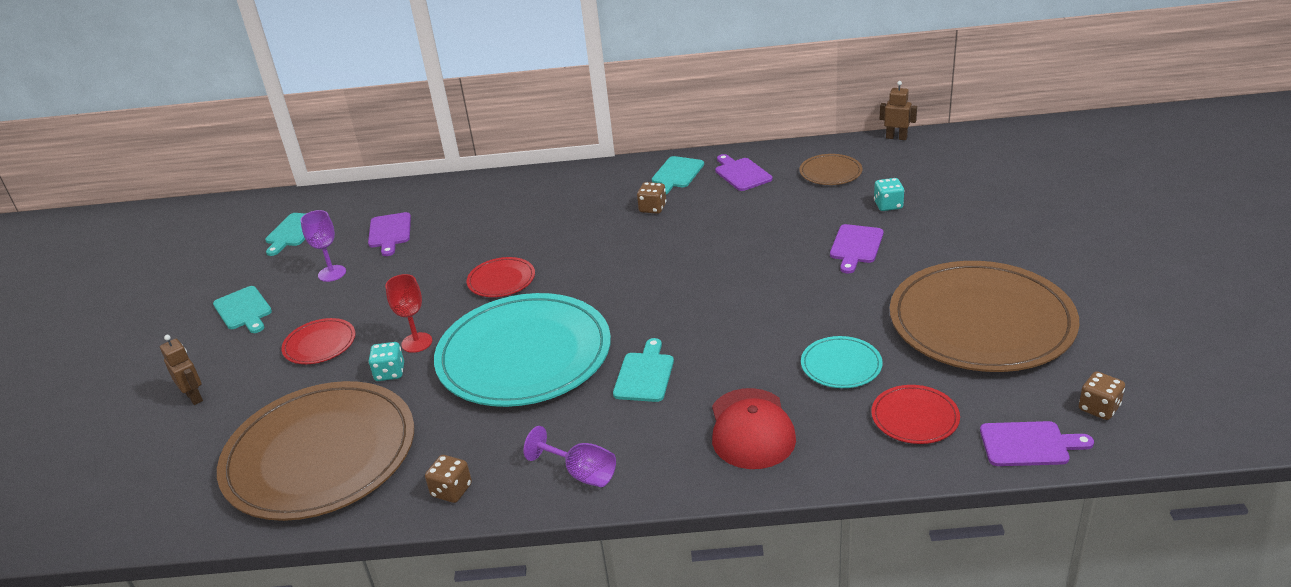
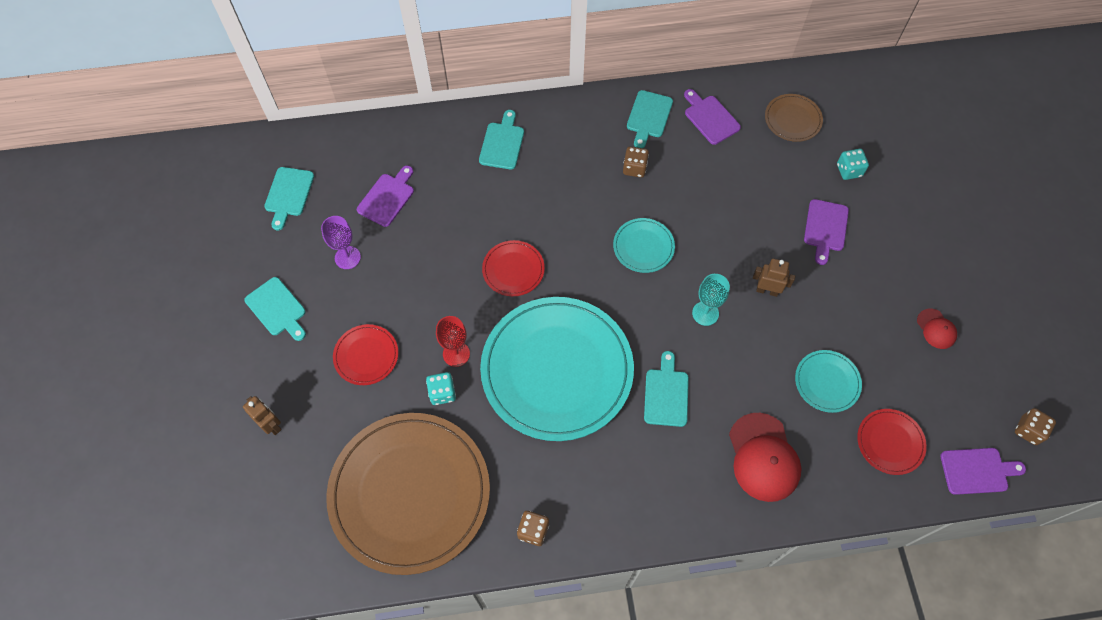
camera: 10 degrees left, 30 degrees up
purple cutting board [368,212,411,256] -> purple cutting board turned 135 degrees counterclockwise [357,165,414,227]
purple goblet [523,426,616,487] -> none
brown robot [880,81,917,140] -> brown robot moved to [753,258,795,297]
brown plate [890,261,1079,372] -> red cap [917,309,957,349]
none -> turquoise cutting board [479,110,524,170]
none -> turquoise plate [613,218,675,273]
none -> turquoise goblet [692,274,730,326]

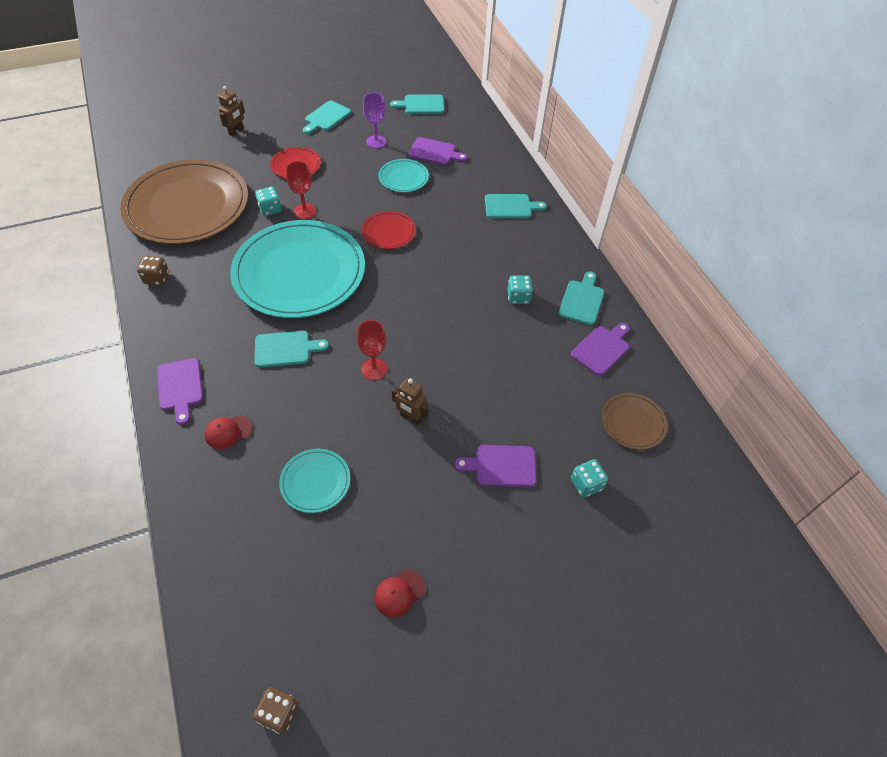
camera: 75 degrees right, 10 degrees down
turquoise plate [613,218,675,273] -> turquoise plate moved to [378,159,429,192]
brown dice [623,146,649,178] -> turquoise dice [507,275,533,304]
turquoise cutting board [627,90,673,148] -> turquoise cutting board turned 105 degrees clockwise [558,271,604,325]
turquoise goblet [692,274,730,326] -> red goblet [356,320,388,380]
red cap [729,413,801,502] -> red cap [205,415,252,449], size x0.52
brown robot [753,258,795,297] -> brown robot turned 120 degrees clockwise [392,378,428,426]
red plate [857,409,927,475] -> none
purple cutting board [940,448,1026,495] -> purple cutting board moved to [157,358,203,425]

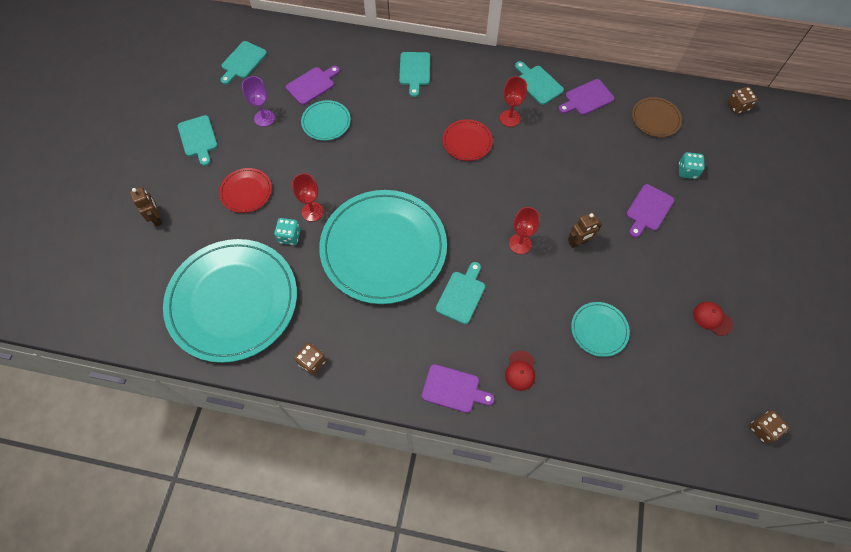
camera: 55 degrees left, 10 degrees up
brown plate [120,160,248,244] -> turquoise plate [163,239,297,363]
red plate [361,211,416,249] -> red plate moved to [443,119,493,161]
red cap [374,569,425,617] -> red cap turned 135 degrees clockwise [693,302,733,336]
turquoise cutting board [485,194,547,219] -> turquoise cutting board turned 150 degrees clockwise [399,52,430,97]
turquoise dice [507,275,533,304] -> red goblet [500,77,527,127]
purple cutting board [571,323,629,376] -> purple cutting board turned 105 degrees counterclockwise [558,79,614,115]
none -> brown dice [727,87,757,114]

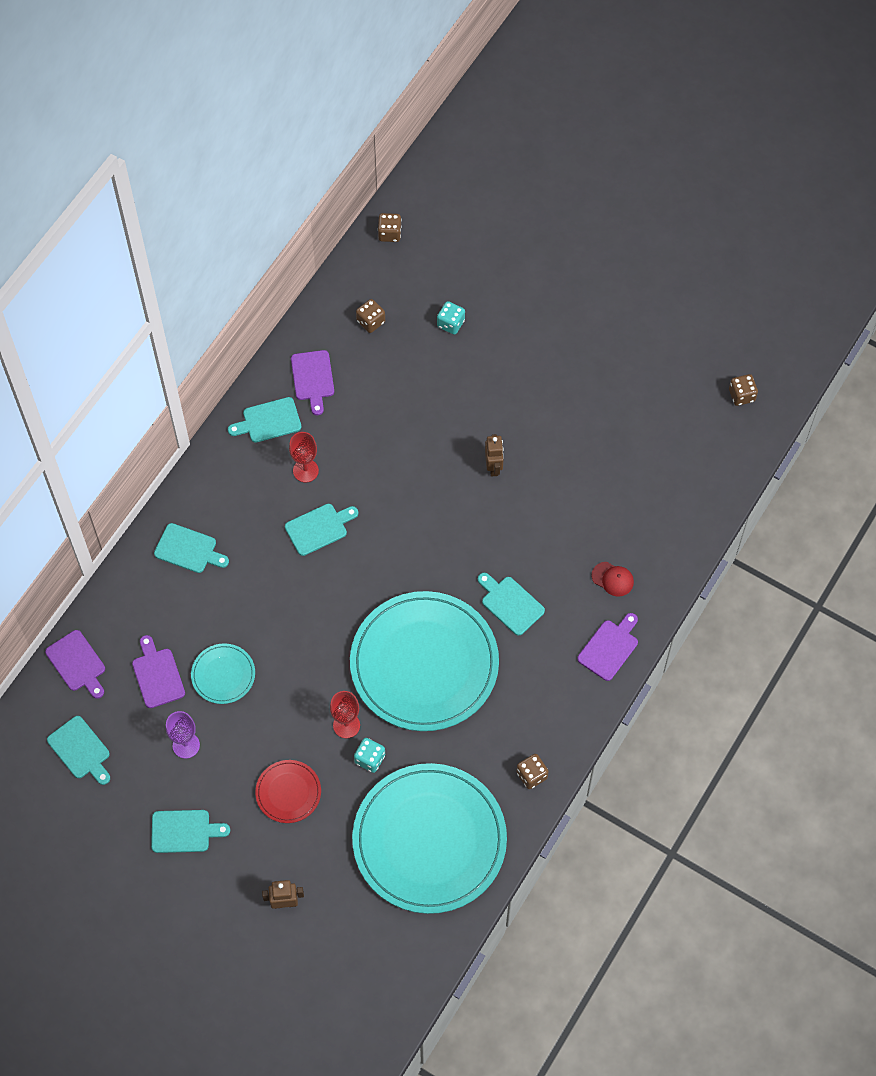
camera: 70 degrees left, 0 degrees up
red plate [443,119,493,161] -> turquoise cutting board [285,504,358,556]
red goblet [509,207,540,254] -> none
turquoise plate [571,302,630,357] -> none
purple cutting board [626,184,674,238] -> purple cutting board moved to [45,630,105,699]
brown plate [632,97,682,137] -> brown dice [356,299,385,333]
red cap [693,302,733,336] -> none

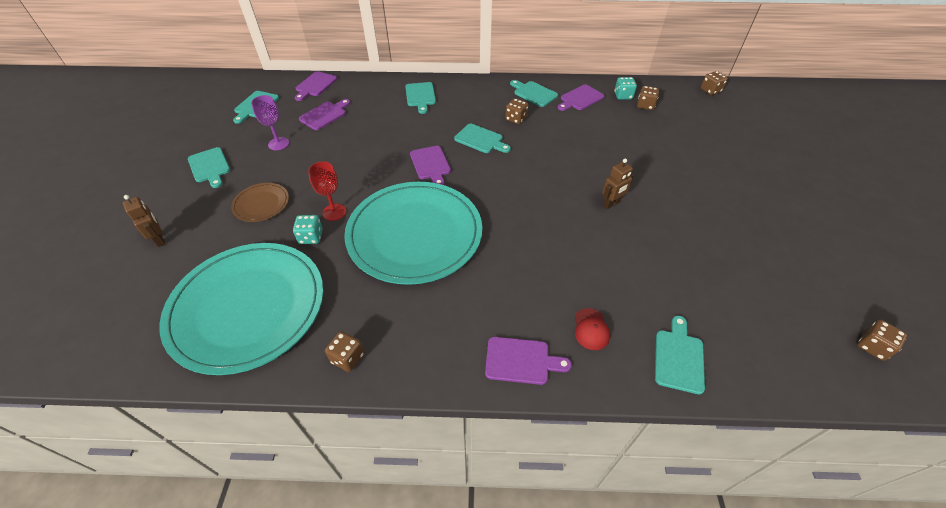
camera: 60 degrees right, 15 degrees down
turquoise plate [191,643,255,704] -> none
red plate [255,760,321,823] -> brown plate [231,183,289,222]
red goblet [289,432,319,482] -> brown dice [505,98,528,124]
turquoise dice [437,301,465,335] -> turquoise dice moved to [615,77,637,100]
turquoise cutting board [478,573,545,636] -> turquoise cutting board moved to [655,316,705,394]
none -> purple cutting board [410,146,451,185]

